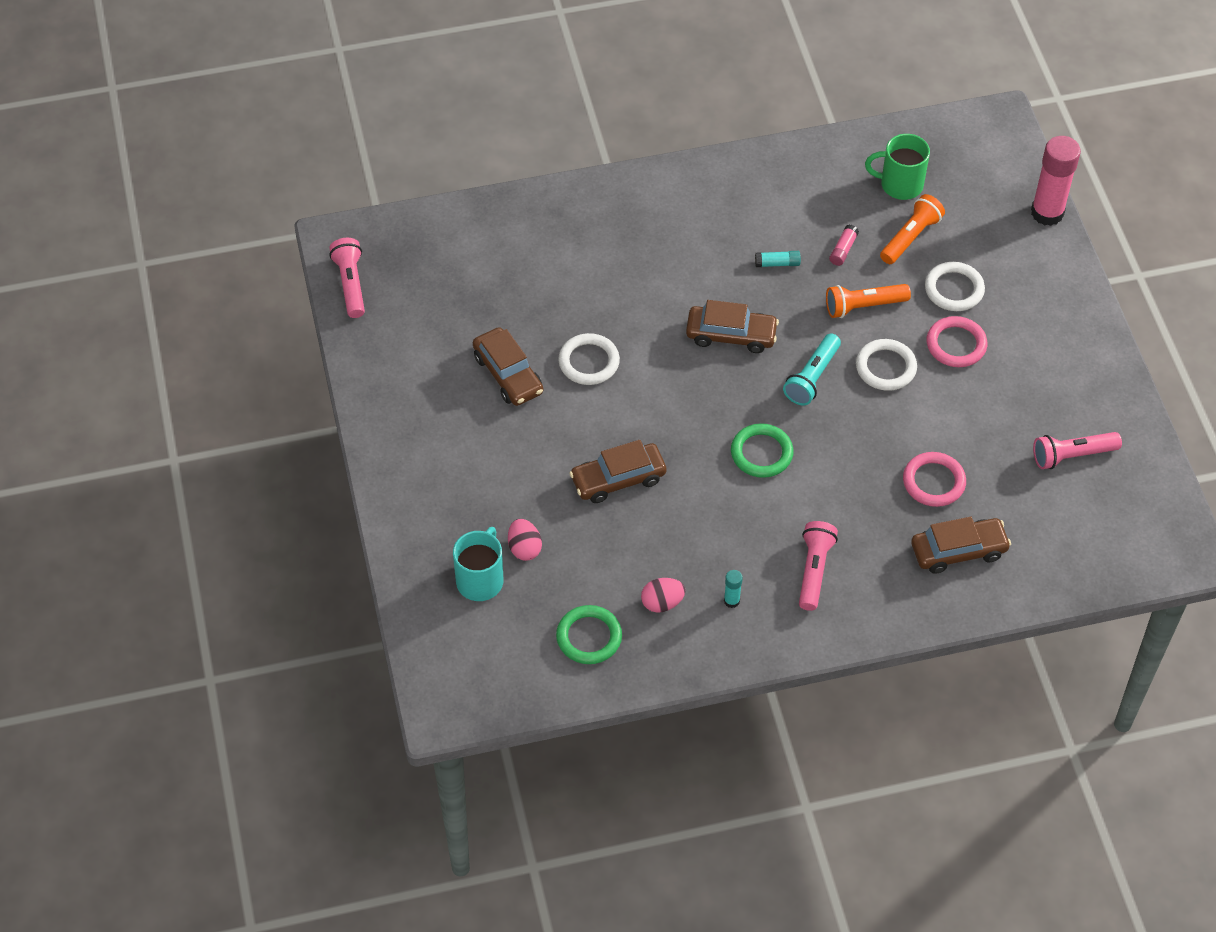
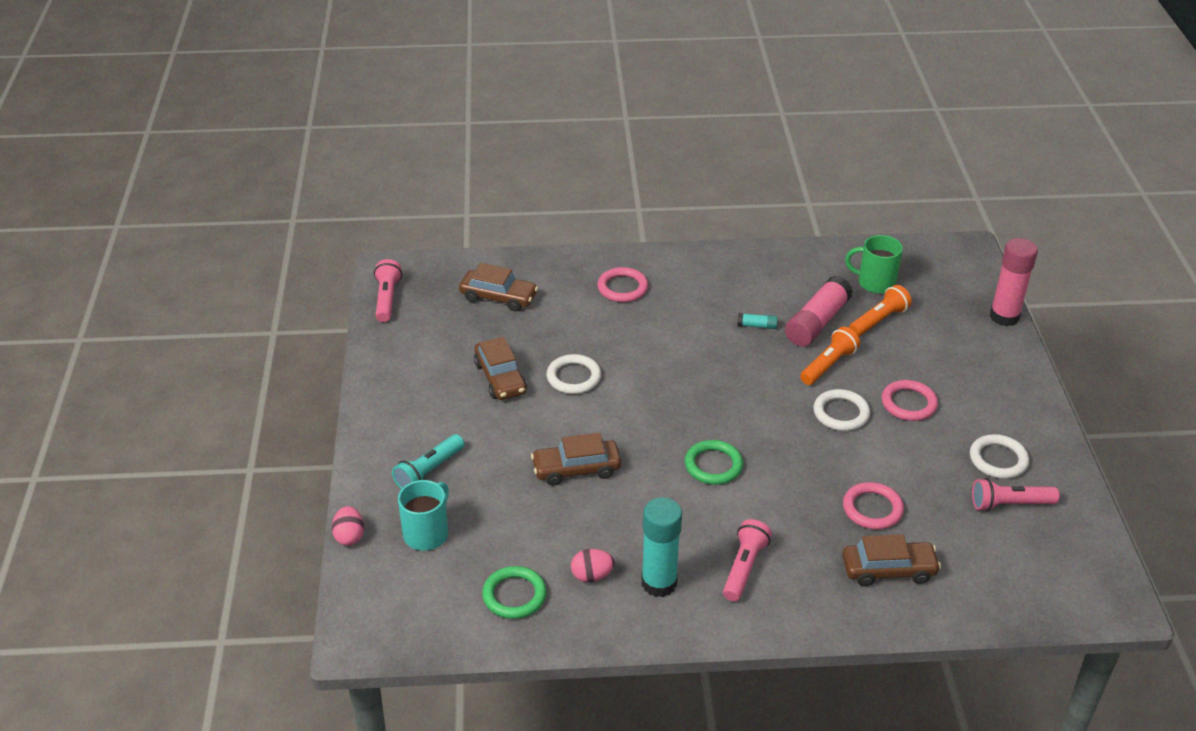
camera: 10 degrees right, 15 degrees down
pink egg [508,519,542,561] -> pink egg moved to [332,506,364,546]
brown car [686,300,779,353] -> brown car moved to [459,263,538,311]
turquoise glue stick [724,570,743,608] -> turquoise glue stick [642,497,682,597], size x2.28
turquoise flashlight [783,334,841,405] -> turquoise flashlight moved to [392,434,464,489]
orange flashlight [826,284,911,318] -> orange flashlight turned 135 degrees clockwise [800,327,860,385]
pink glue stick [829,225,859,266] -> pink glue stick [785,276,853,347], size x2.28
white ring [925,262,985,311] -> white ring moved to [970,434,1029,479]
none -> pink ring [597,267,648,302]

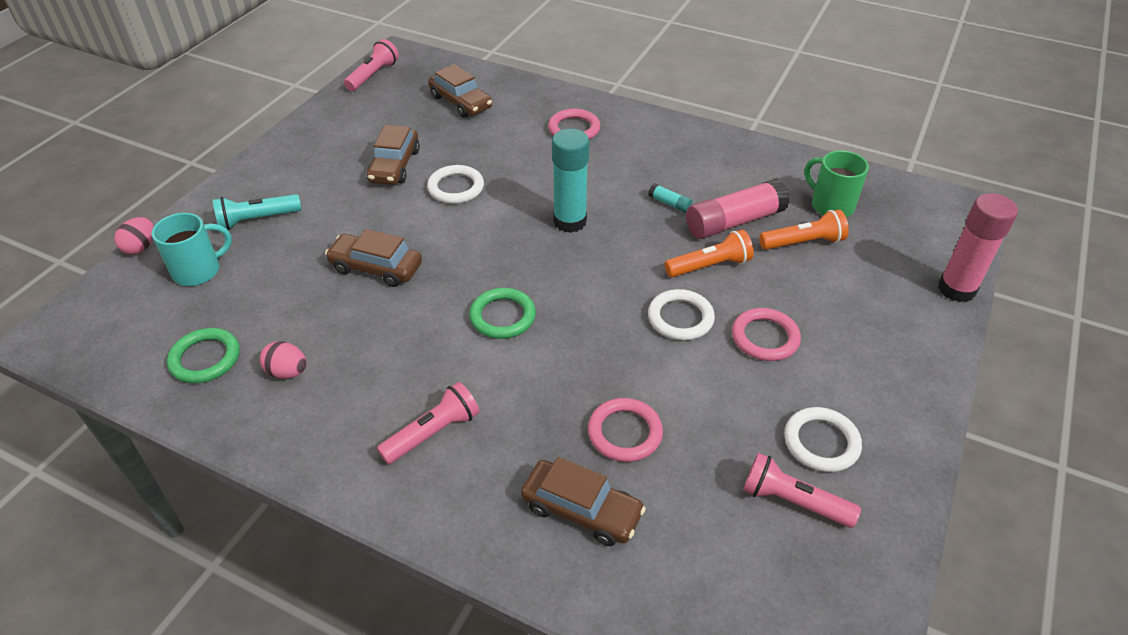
camera: 30 degrees right, 5 degrees up
turquoise glue stick [642,497,682,597] -> turquoise glue stick moved to [552,129,589,233]

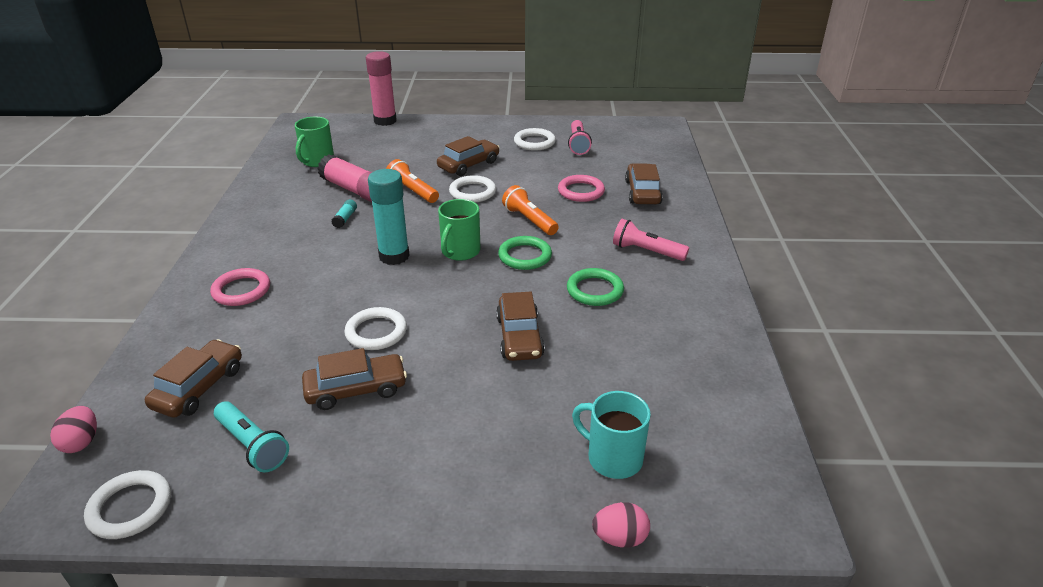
camera: 115 degrees left, 10 degrees down
green ring [167,328,240,383] -> green ring moved to [567,268,624,306]
turquoise flashlight [213,194,301,230] -> turquoise flashlight moved to [214,401,289,473]
pink egg [260,341,307,379] -> pink egg moved to [50,406,97,453]
pink flashlight [344,39,399,91] -> white ring [84,470,171,539]
pink ring [732,308,801,361] -> brown car [437,136,500,176]
orange flashlight [759,209,849,250] -> orange flashlight moved to [502,185,559,235]
none -> green mug [438,199,481,261]

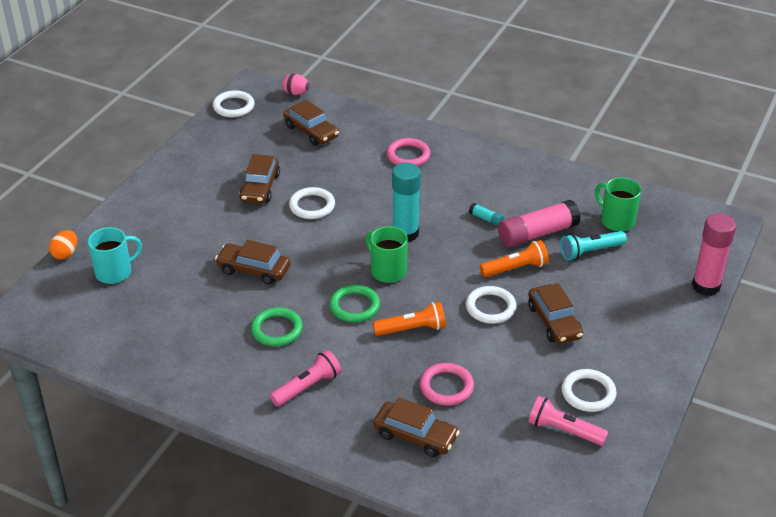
camera: 115 degrees right, 5 degrees up
turquoise flashlight [214,401,289,473] -> turquoise flashlight moved to [560,231,627,260]
pink egg [592,502,650,548] -> orange egg [49,230,77,259]

